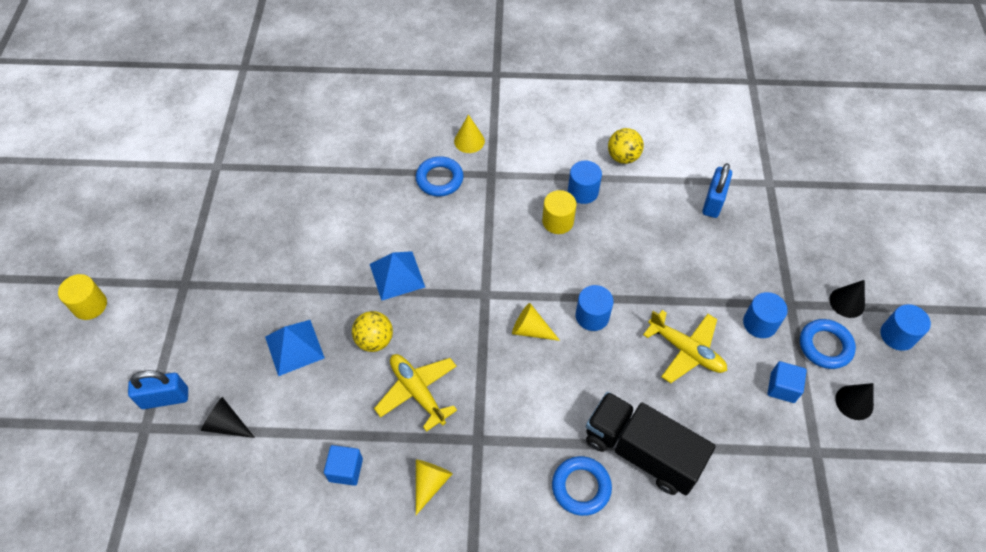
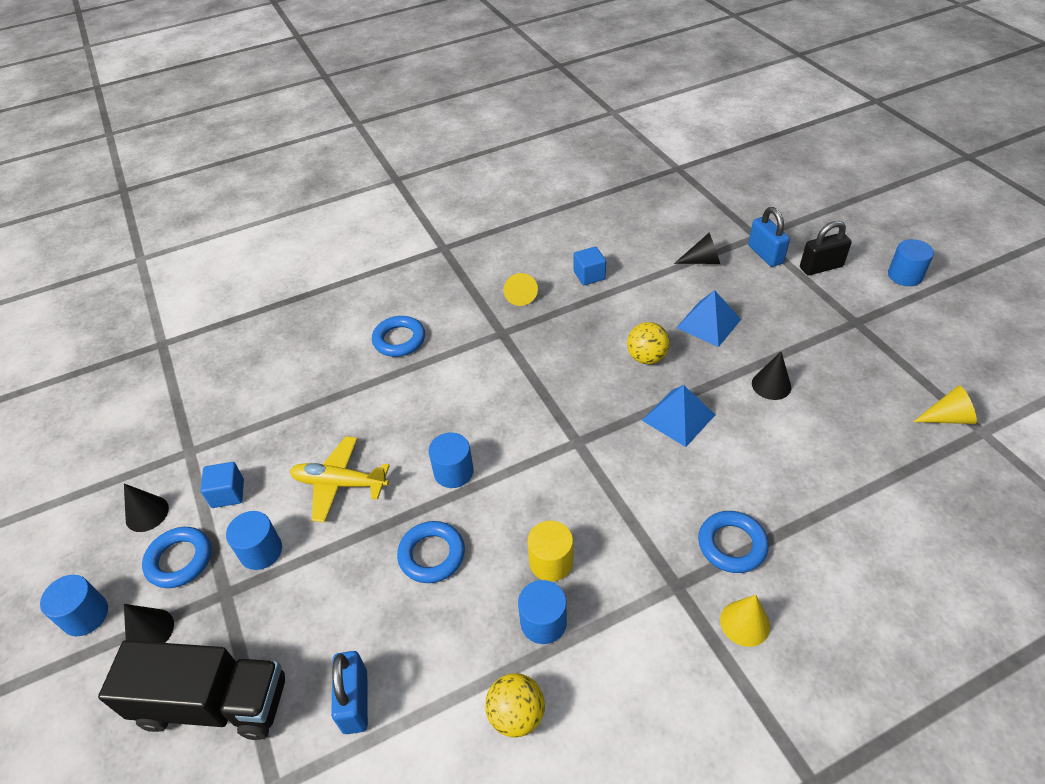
camera: 155 degrees right, 10 degrees down
yellow cylinder [58,274,107,320] -> blue cylinder [888,239,934,286]
blue padlock [128,370,188,409] -> blue padlock turned 75 degrees counterclockwise [748,207,790,267]
yellow plane [374,354,457,432] -> none
yellow cone [512,303,560,341] -> yellow cone moved to [913,385,977,424]
black truck [586,392,716,495] -> black truck moved to [98,640,285,740]
none -> blue ring [397,521,465,583]
none -> black cone [752,352,791,400]
none -> black padlock [800,221,852,275]

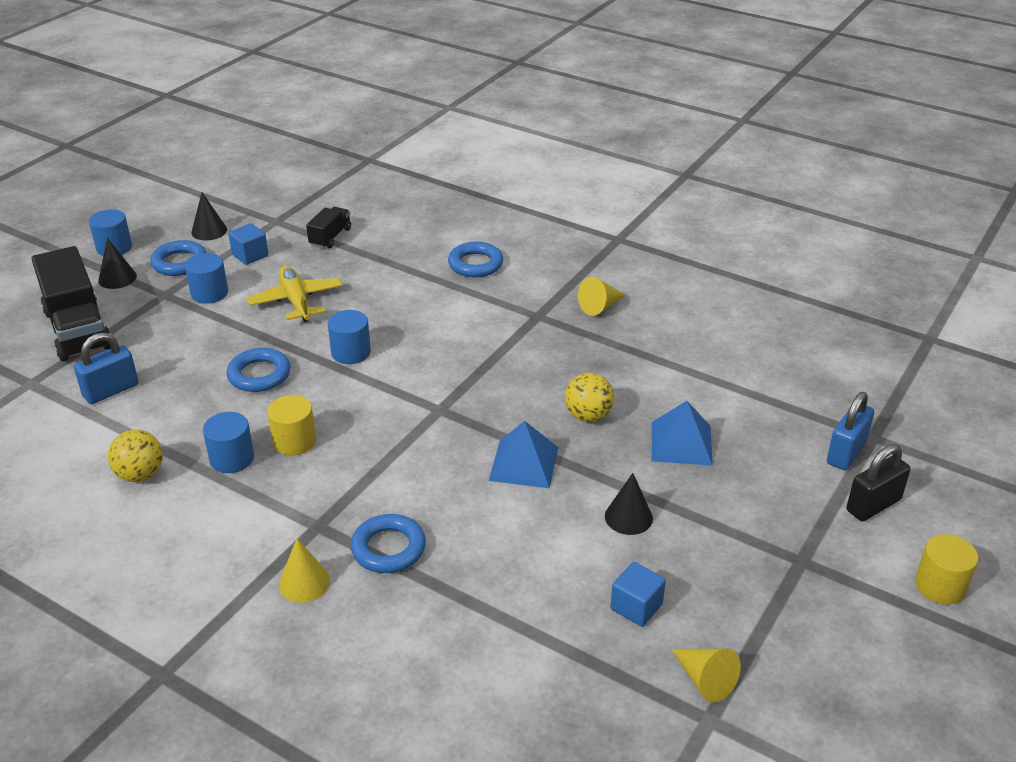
camera: 55 degrees right, 10 degrees down
blue cube [574,247,606,285] -> blue cube moved to [610,562,666,627]
black cone [674,233,720,264] -> none
black padlock [800,221,852,275] -> black padlock turned 75 degrees counterclockwise [846,444,911,521]
blue cylinder [888,239,934,286] -> yellow cylinder [915,534,978,604]
none -> black truck [306,207,351,248]

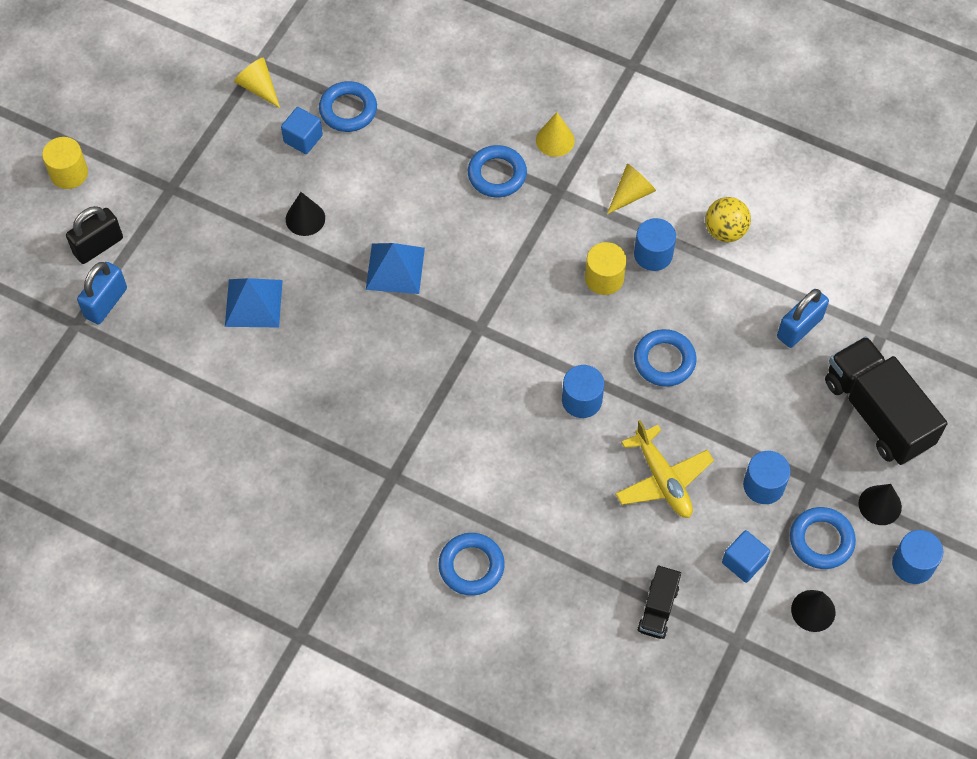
camera: 175 degrees right, 25 degrees up
yellow ball [565,373,614,422] -> none
yellow cone [578,277,625,316] -> yellow cone moved to [607,164,656,214]
none -> blue ring [319,81,377,132]

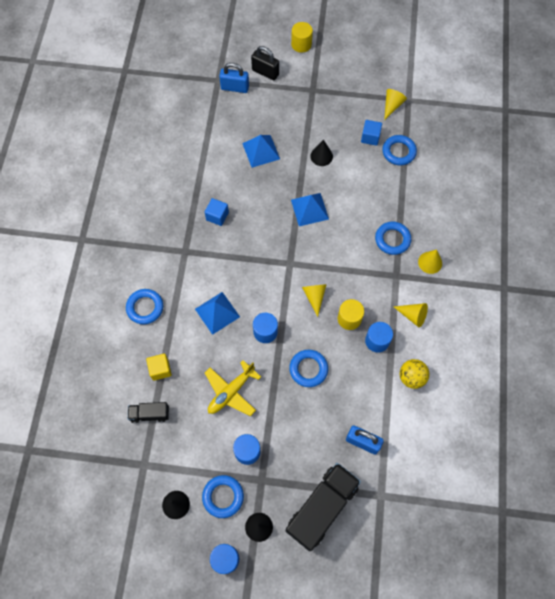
camera: 70 degrees right, 5 degrees up
blue cube [722,530,770,583] -> blue cube moved to [205,198,229,226]
none -> yellow cube [146,354,172,381]
none -> blue pyramid [195,292,240,335]
none -> yellow cone [302,284,327,317]

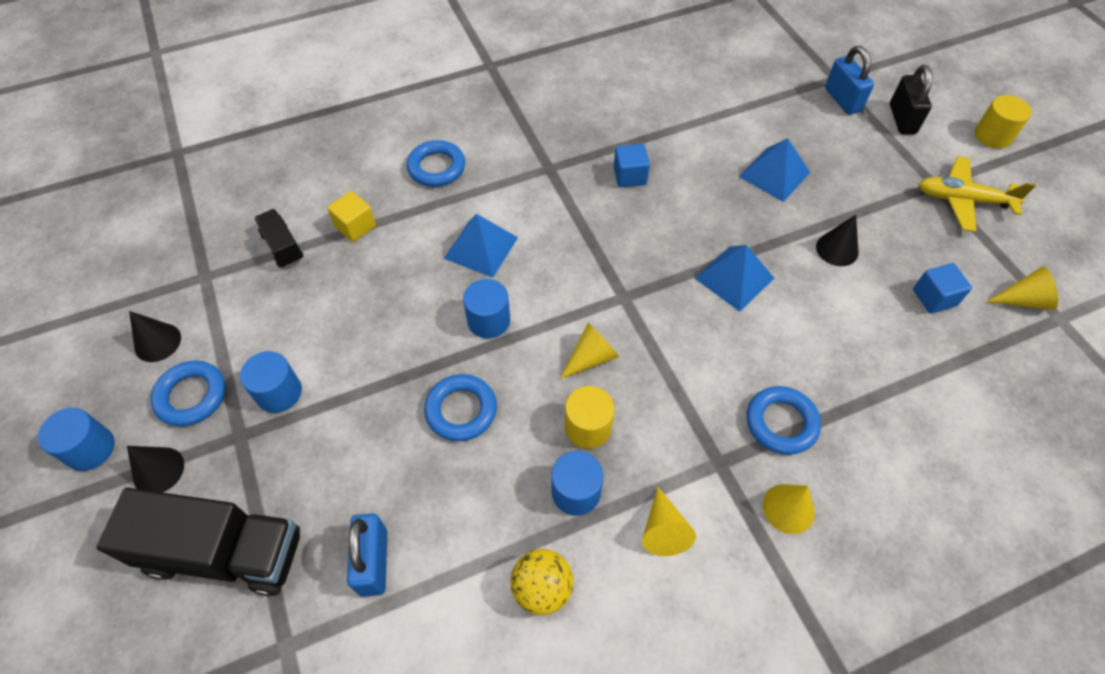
camera: 60 degrees right, 10 degrees down
yellow plane [205,360,261,416] -> yellow plane moved to [918,156,1036,232]
blue ring [382,135,417,165] -> none

